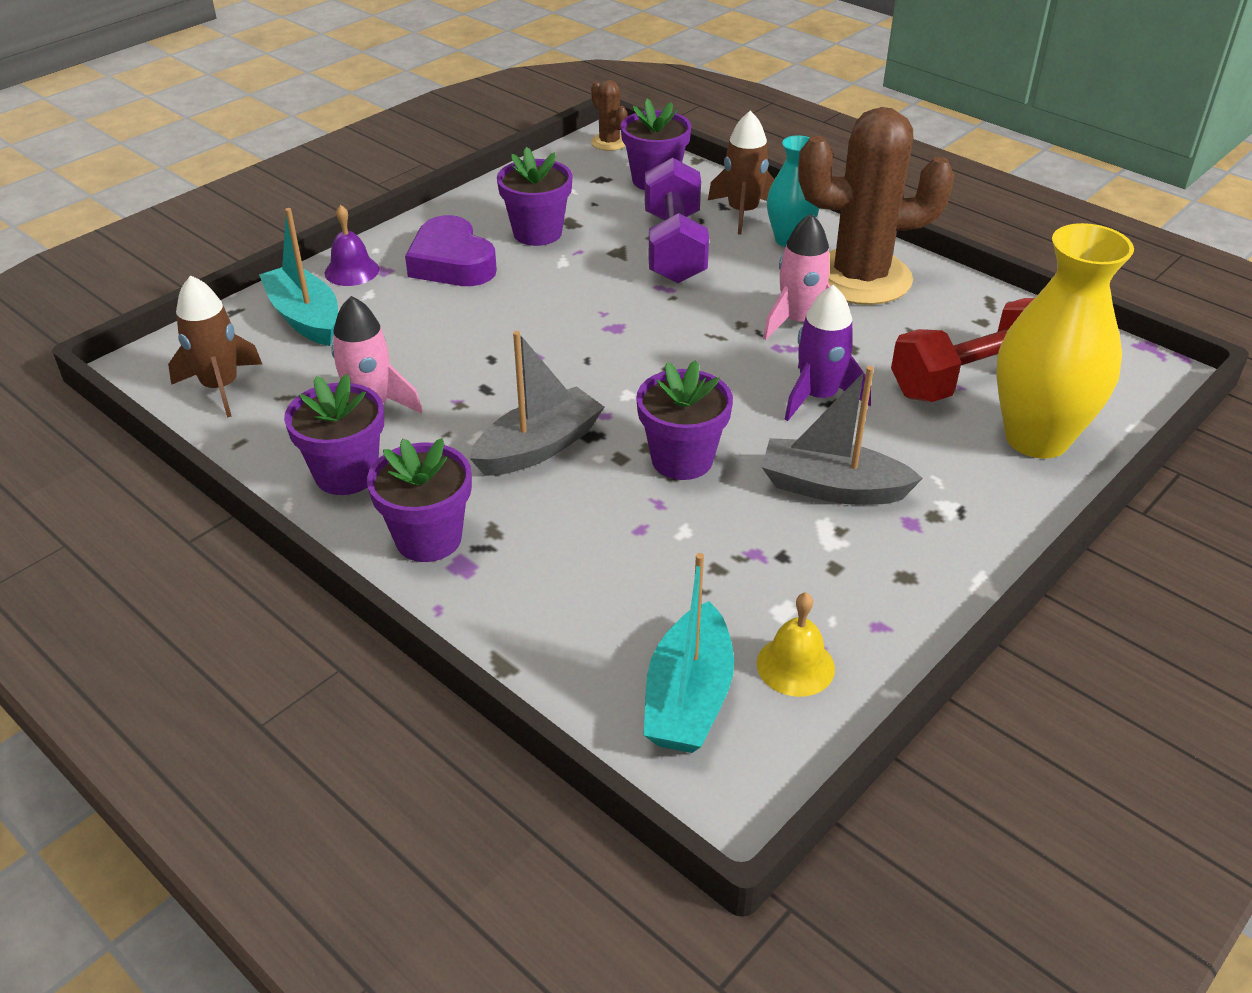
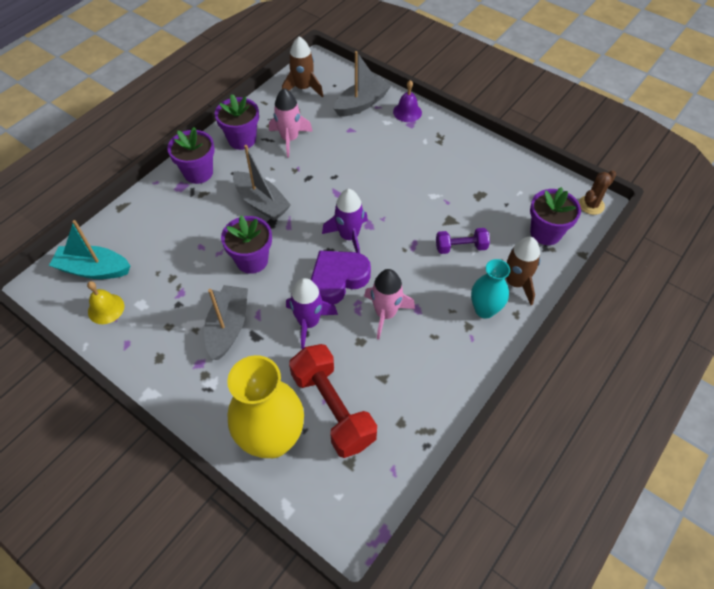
camera: 85 degrees right, 15 degrees up
turquoise boat [259,208,338,346] -> grey boat [334,51,391,117]
purple heart [405,215,497,286] -> purple heart moved to [311,250,371,305]
purple flower pot [497,147,573,246] -> none
purple dumbbell [645,158,709,283] -> purple dumbbell [436,228,490,254], size x0.54
brown cactus [798,107,955,305] -> none
none -> purple rocket [322,189,368,253]

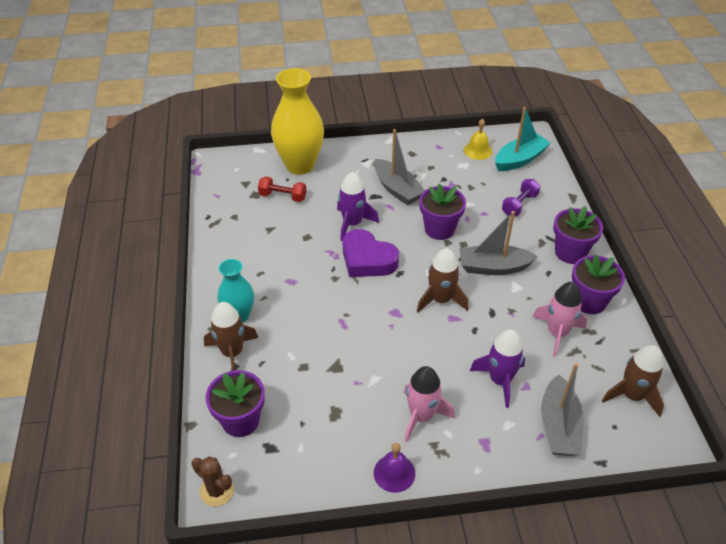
camera: 135 degrees right, 10 degrees down
red dumbbell [289,344,377,458] -> red dumbbell [258,176,307,202], size x0.54
purple heart [311,250,371,305] -> purple heart turned 120 degrees clockwise [343,229,399,277]
purple rocket [322,189,368,253] -> purple rocket moved to [470,330,525,408]
pink rocket [364,269,415,339] -> pink rocket moved to [404,366,455,442]
purple bell [393,80,422,122] -> purple bell moved to [374,443,415,493]
purple dumbbell [436,228,490,254] -> purple dumbbell moved to [502,179,541,216]
brown cactus [579,171,616,215] -> brown cactus turned 60 degrees counterclockwise [191,456,234,507]
none -> brown rocket [417,248,468,313]

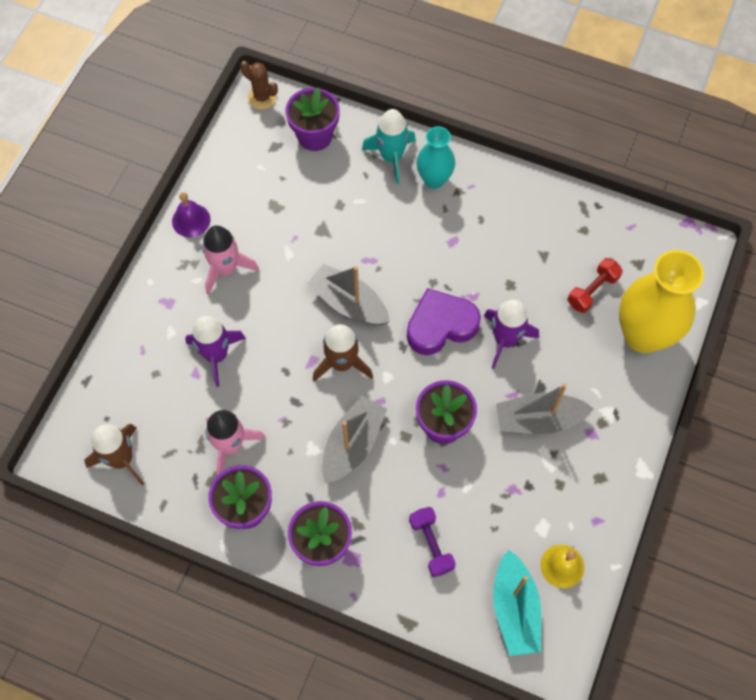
camera: 120 degrees right, 20 degrees up
brown cactus [191,456,234,507] -> brown cactus turned 60 degrees clockwise [240,61,278,109]
brown rocket [204,302,258,371] -> turquoise rocket [362,109,416,184]
grey boat [541,363,584,456] -> grey boat moved to [307,264,390,325]

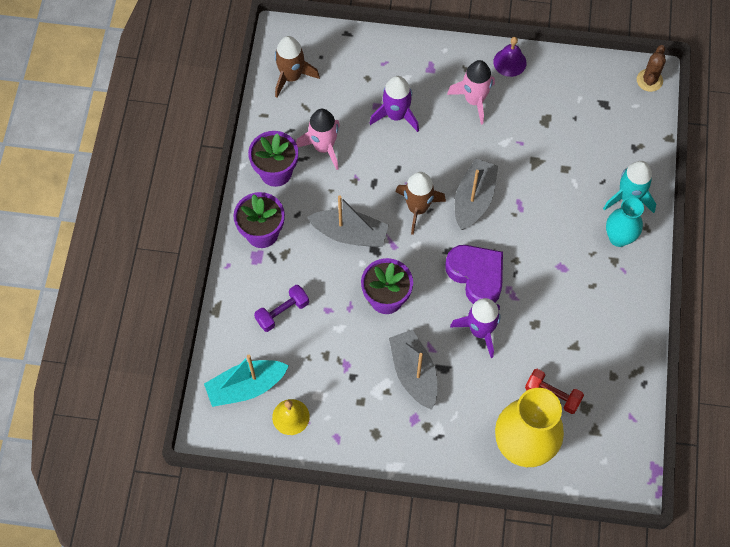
camera: 75 degrees right, 0 degrees up
purple flower pot [286,87,340,151] -> none

